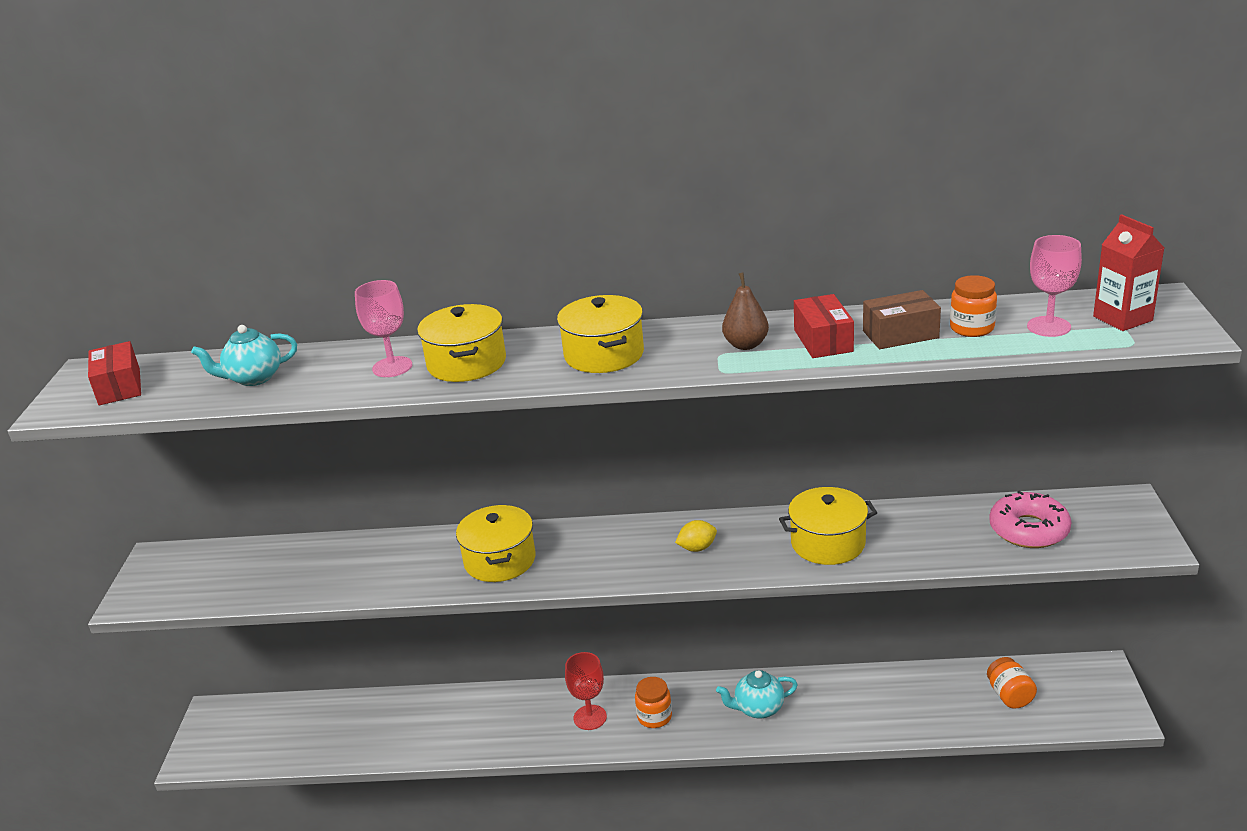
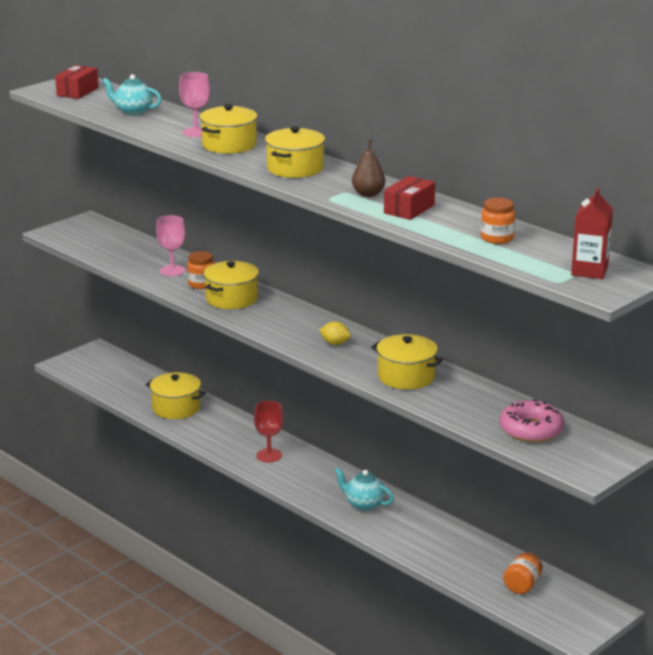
camera: 40 degrees right, 5 degrees down
orange jar [635,677,672,728] -> orange jar moved to [187,251,214,289]
brown box [863,290,941,349] -> none
pink goblet [1027,235,1082,337] -> pink goblet moved to [156,215,185,276]
none -> yellow pot [146,372,206,419]

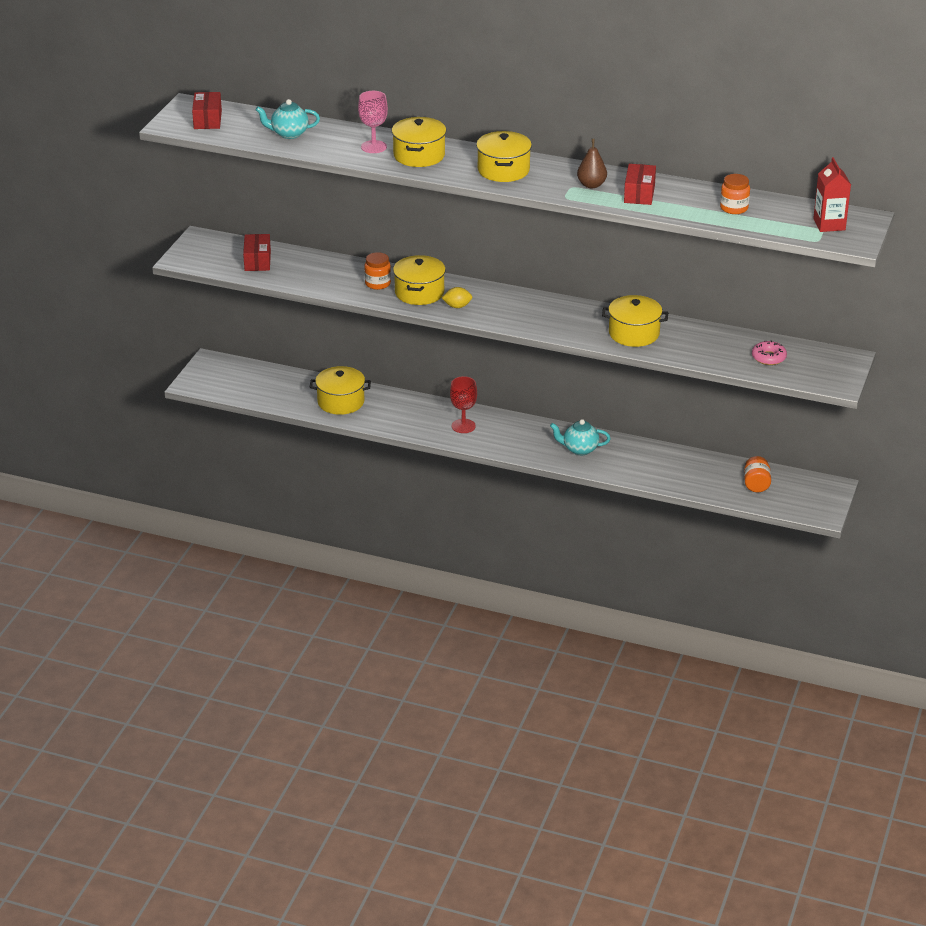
camera: 25 degrees left, 10 degrees up
pink goblet [156,215,185,276] -> none
yellow lemon [319,322,351,345] -> yellow lemon moved to [442,287,472,308]
pink donut [500,399,564,442] -> pink donut [752,340,787,365], size x0.65
none -> red box [243,234,271,271]

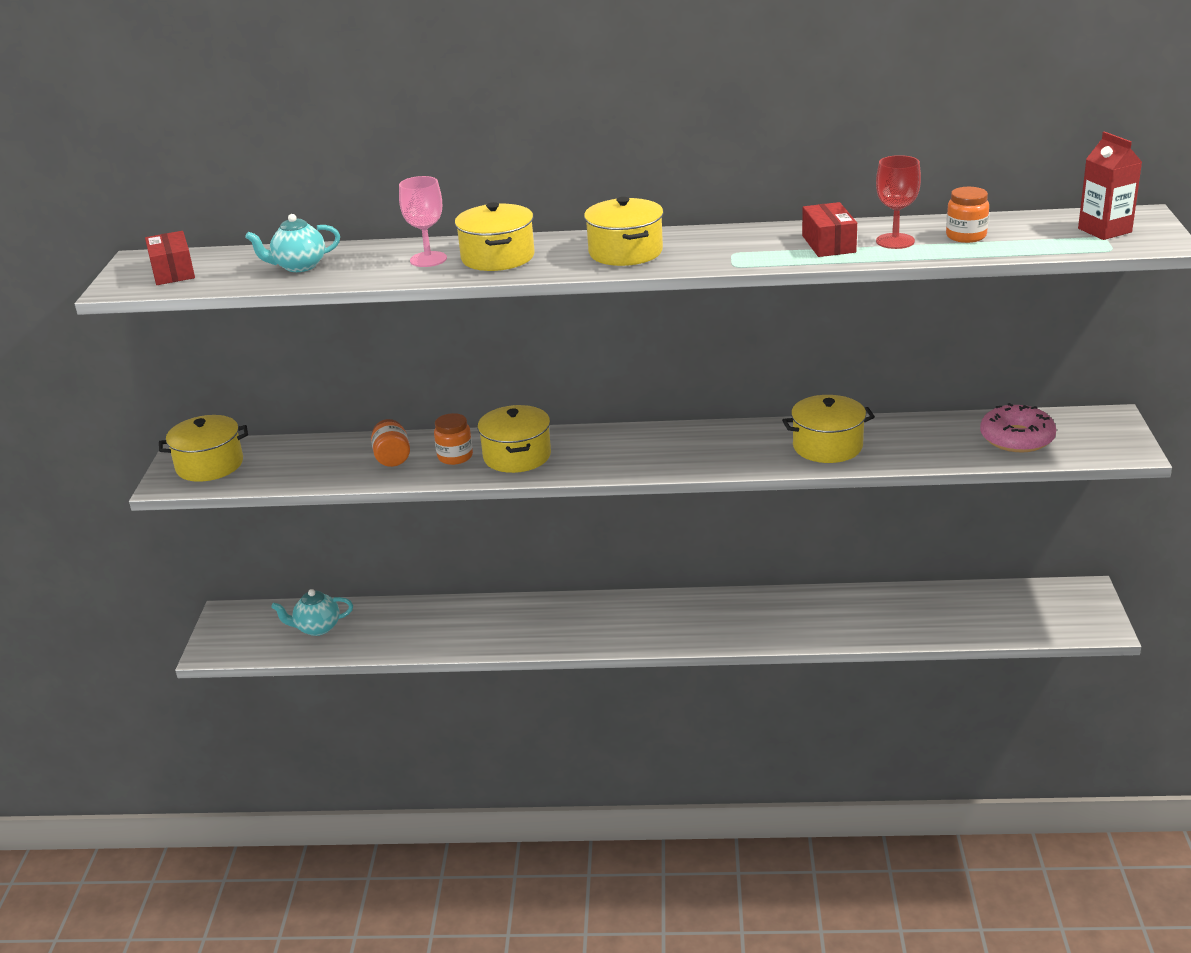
camera: 15 degrees left, 5 degrees down
red box [243,234,271,271] -> none
yellow pot [310,366,371,415] -> yellow pot moved to [159,415,248,482]
yellow lemon [442,287,472,308] -> none
red goblet [450,376,477,433] -> red goblet moved to [876,155,921,249]
turquoise teapot [550,419,611,455] -> turquoise teapot moved to [271,589,353,636]
brown pear [577,139,607,188] -> none
orange jar [744,456,771,492] -> orange jar moved to [371,419,410,467]
pink donut [752,340,787,365] -> pink donut [980,403,1056,452], size x1.55

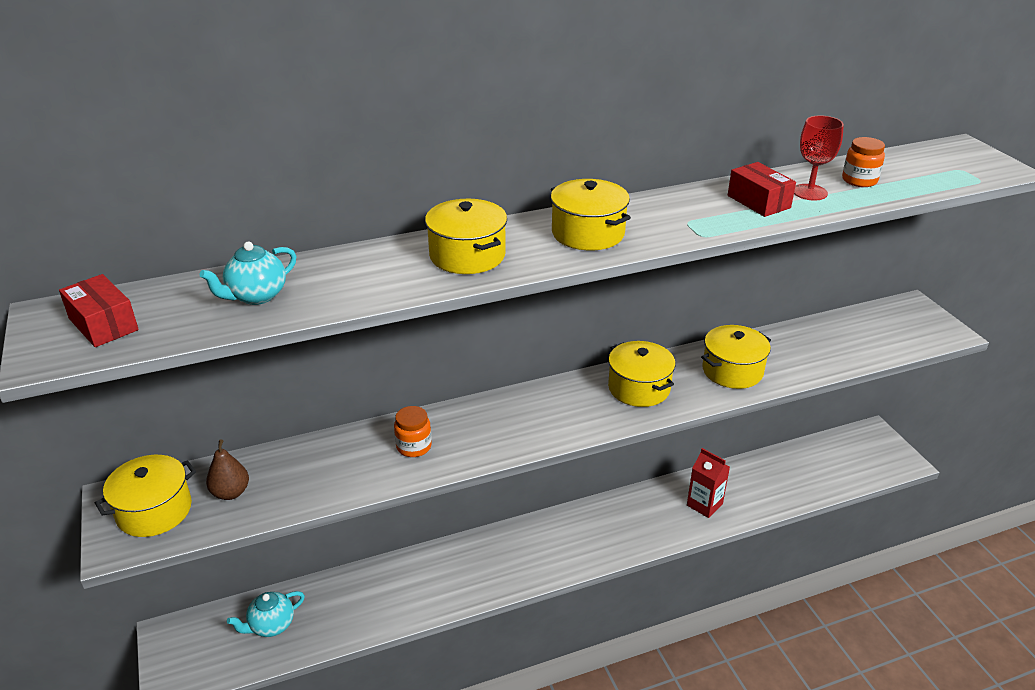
camera: 25 degrees left, 5 degrees up
orange jar [371,419,410,467] -> none
pink goblet [399,176,447,267] -> none
yellow pot [478,405,551,473] -> yellow pot moved to [608,341,675,407]
pink donut [980,403,1056,452] -> none
red carton [1078,132,1142,240] -> red carton moved to [687,448,730,518]
none -> brown pear [206,439,249,500]

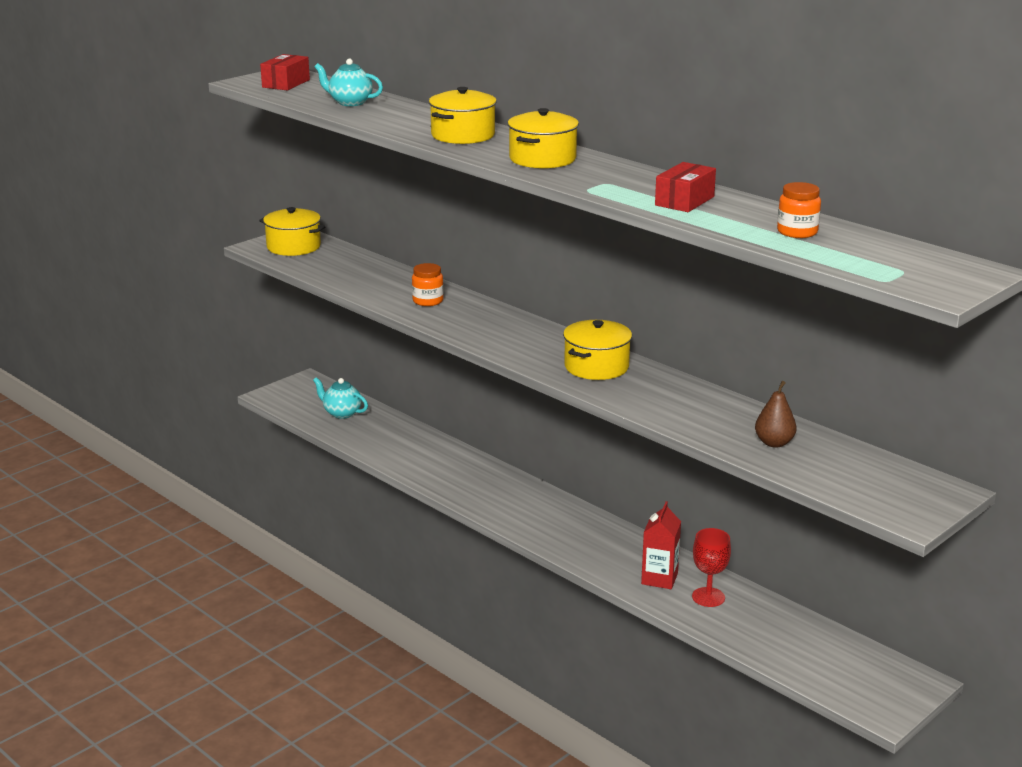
camera: 65 degrees right, 10 degrees down
brown pear [206,439,249,500] -> brown pear moved to [755,381,797,448]
yellow pot [701,325,771,389] -> none
red goblet [794,115,844,200] -> red goblet moved to [692,528,731,607]

